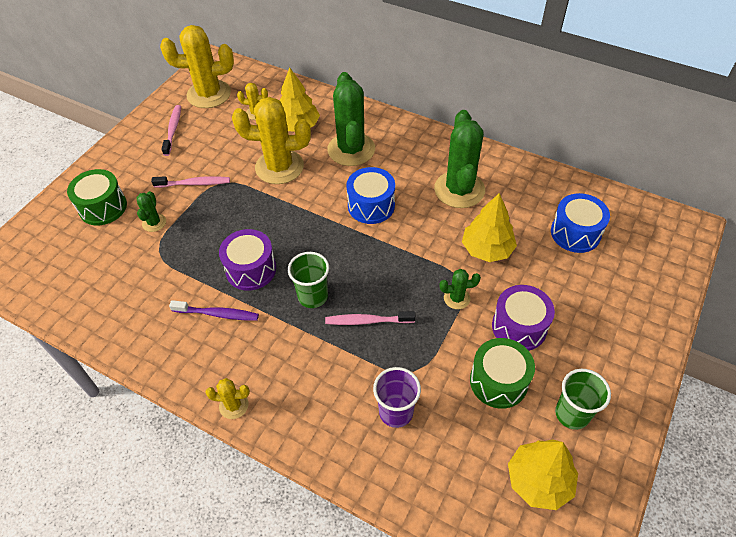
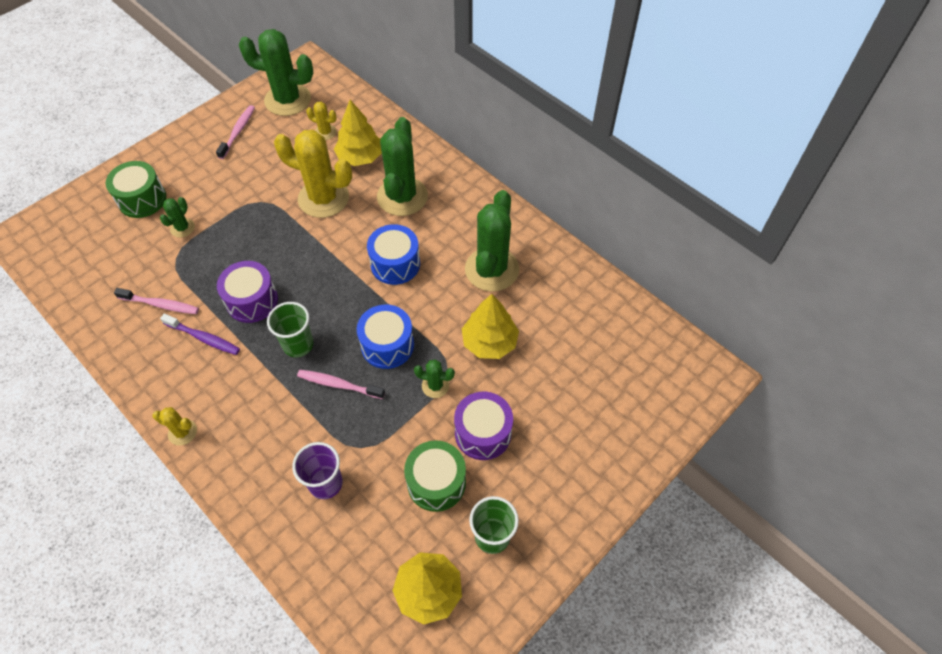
camera: 15 degrees right, 5 degrees up
pink toothbrush [151,176,230,188] -> pink toothbrush moved to [114,288,199,314]
yellow cactus [160,25,234,108] -> green cactus [239,29,313,116]
blue drum [551,193,610,253] -> blue drum moved to [357,304,414,369]

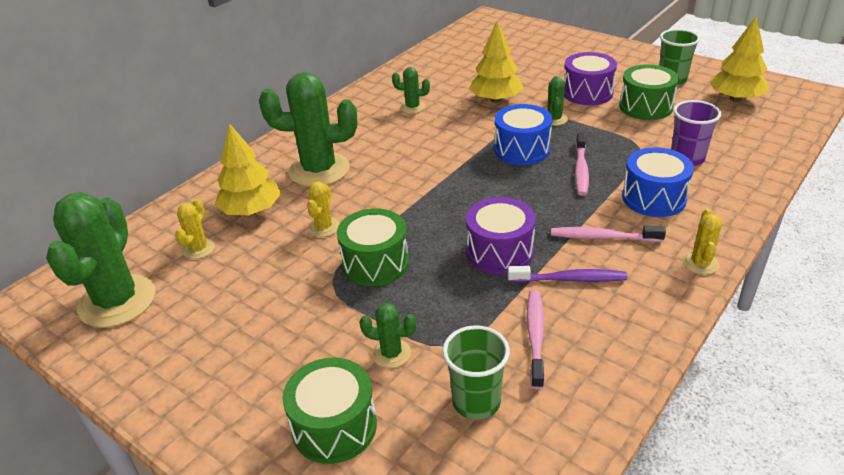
camera: 95 degrees left, 20 degrees down
purple toothbrush [160,314,240,355] -> purple toothbrush turned 75 degrees clockwise [508,266,627,283]
pink toothbrush [216,105,255,159] -> pink toothbrush moved to [551,226,666,242]
green cup [267,302,314,357] -> green cup moved to [442,325,510,420]
yellow cactus [274,130,352,218] -> yellow cactus [307,182,340,237], size x0.46
blue drum [367,224,420,285] -> blue drum moved to [622,147,694,217]
green cactus [465,190,519,292] -> green cactus [392,67,430,114], size x0.46
none -> green drum [337,208,409,286]

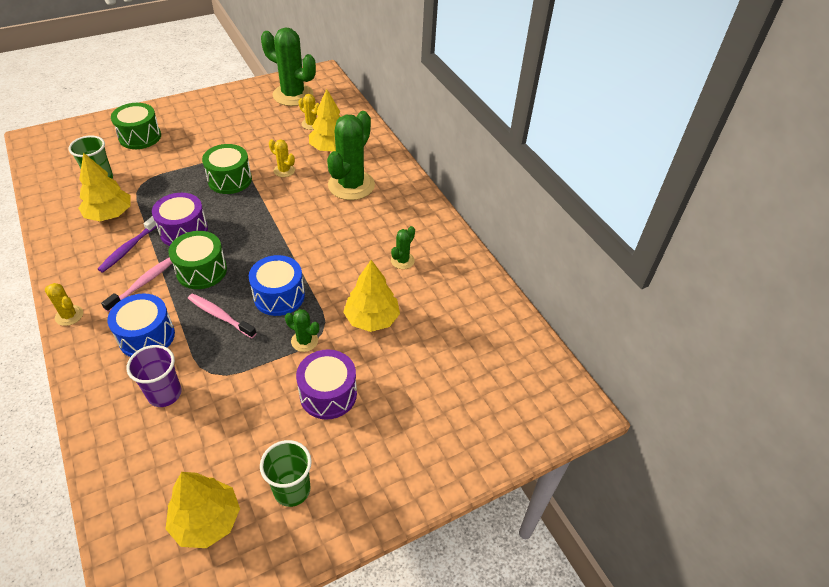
camera: 110 degrees right, 10 degrees up
green cactus [359,303,417,368] -> none
pink toothbrush [527,290,545,389] -> yellow tree [78,152,130,221]
green drum [619,64,679,120] -> green drum moved to [168,231,227,289]

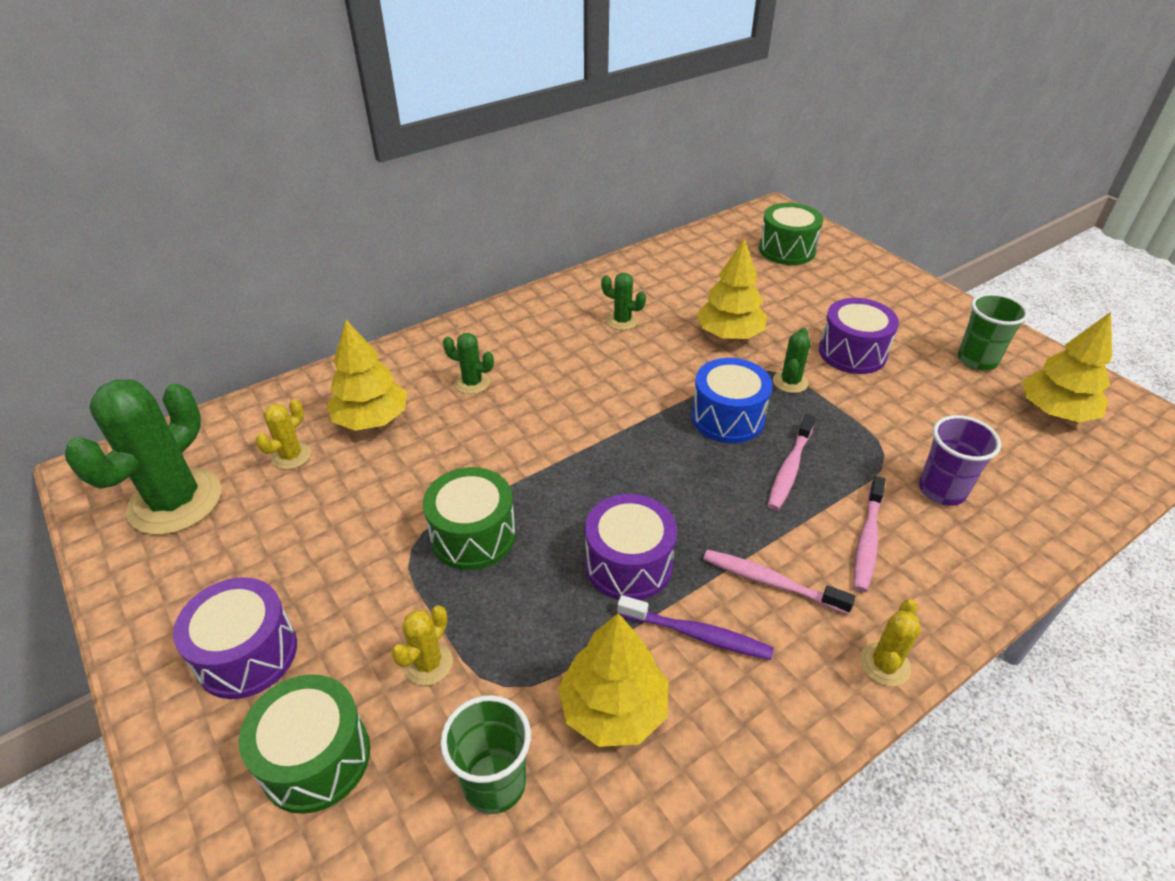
camera: 95 degrees left, 5 degrees down
blue drum [107,293,175,357] -> pink toothbrush [854,476,886,592]
green drum [168,231,227,289] -> green drum moved to [759,203,823,265]
yellow cactus [269,139,295,177] -> yellow cactus moved to [391,605,453,686]
green cactus [327,111,375,200] -> green cactus [443,333,494,394], size x0.46
none -> purple drum [173,577,297,699]

